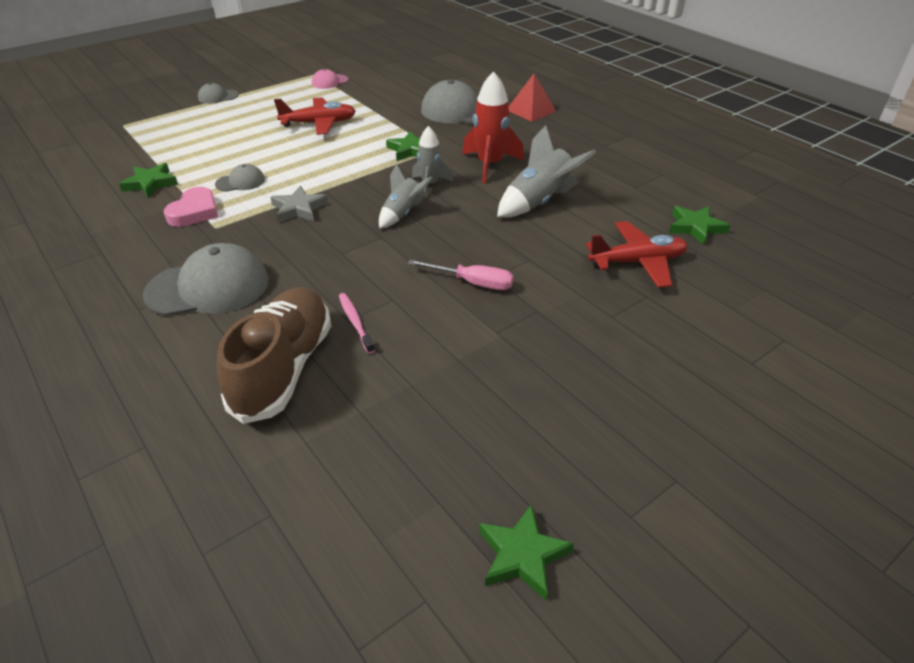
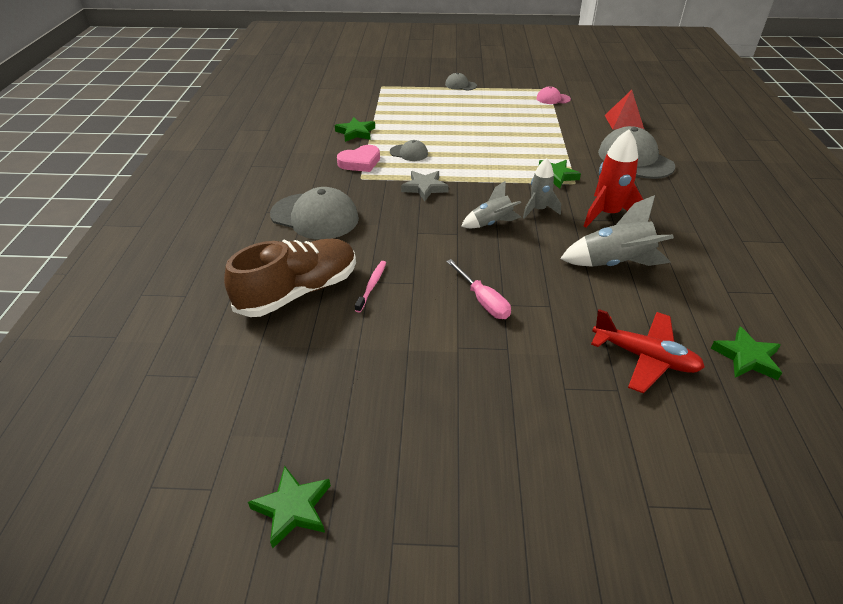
camera: 40 degrees right, 0 degrees up
red plane [274,97,356,135] -> none
red pyramid [509,73,556,122] -> red pyramid moved to [605,90,644,129]

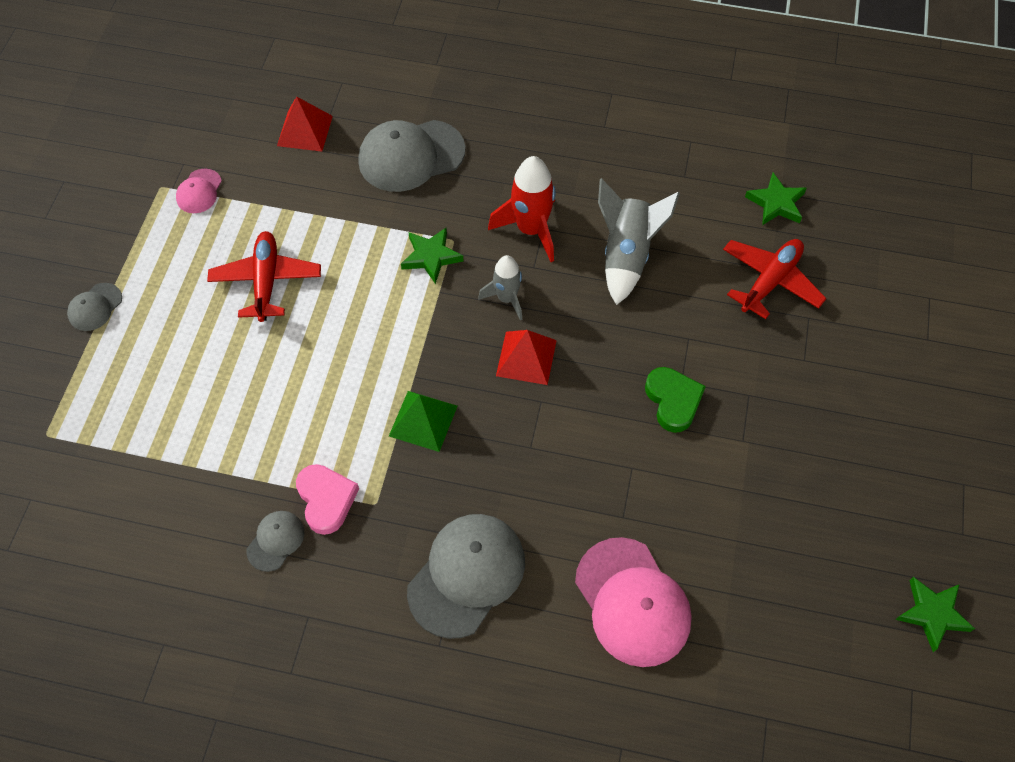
camera: 80 degrees left, 20 degrees up
brown shoe [224,239,356,317] -> pink cap [575,537,692,667]
green star [335,117,375,142] -> none
pink toothbrush [355,261,386,313] -> none
grey cap [390,140,428,161] -> grey cap moved to [247,511,304,572]
grey star [401,171,449,201] -> green pyramid [389,391,458,452]
pink screwdriver [446,259,511,319] -> green heart [645,367,706,433]
grey rocket [461,180,521,228] -> red pyramid [496,330,557,385]
none -> red plane [207,231,321,322]

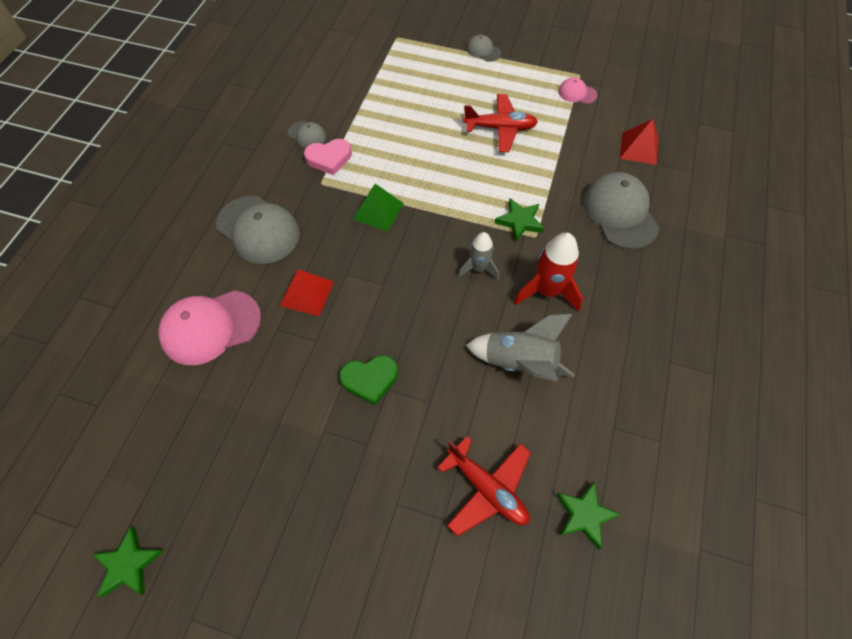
camera: 95 degrees right, 0 degrees up
red pyramid [496,330,557,385] -> red pyramid moved to [280,269,334,316]

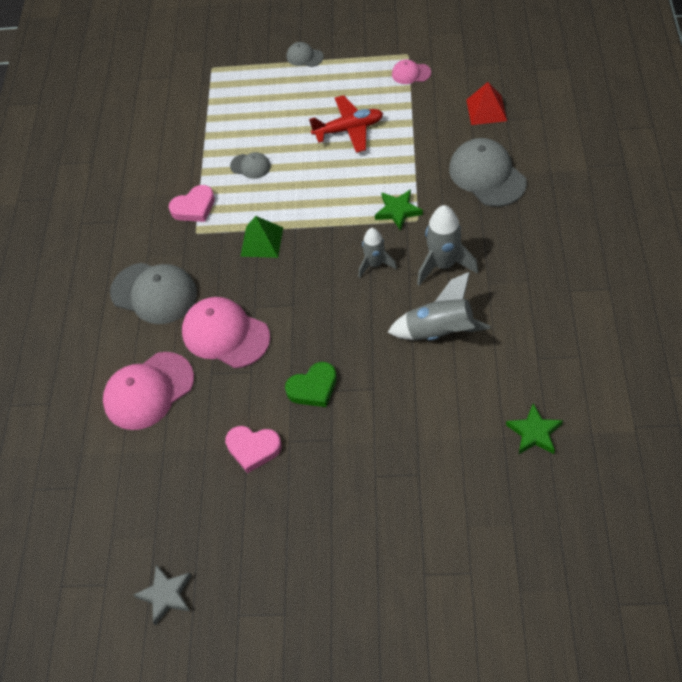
camera: 10 degrees left, 5 degrees down
green star [93,527,164,597] -> grey star [133,565,192,625]
red pyramid [280,269,334,316] -> pink cap [182,297,270,368]
grey cap [288,121,326,148] -> grey cap moved to [230,152,271,179]
red plane [437,436,531,536] -> none
red rocket [514,233,583,312] -> grey rocket [417,205,478,286]
none -> pink heart [225,426,282,473]

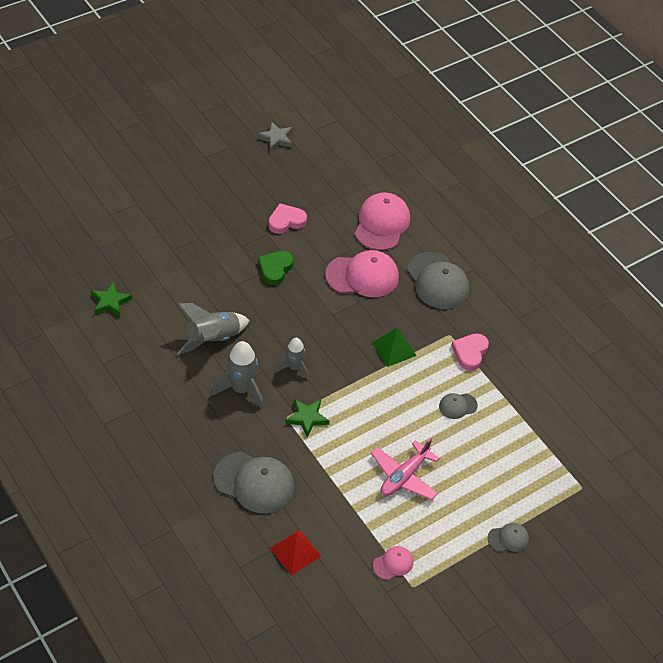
camera: 135 degrees right, 5 degrees down
grey cap [110,263,197,324] -> grey cap turned 105 degrees counterclockwise [407,252,469,309]
red plane [309,95,383,153] -> pink plane [371,438,440,500]

